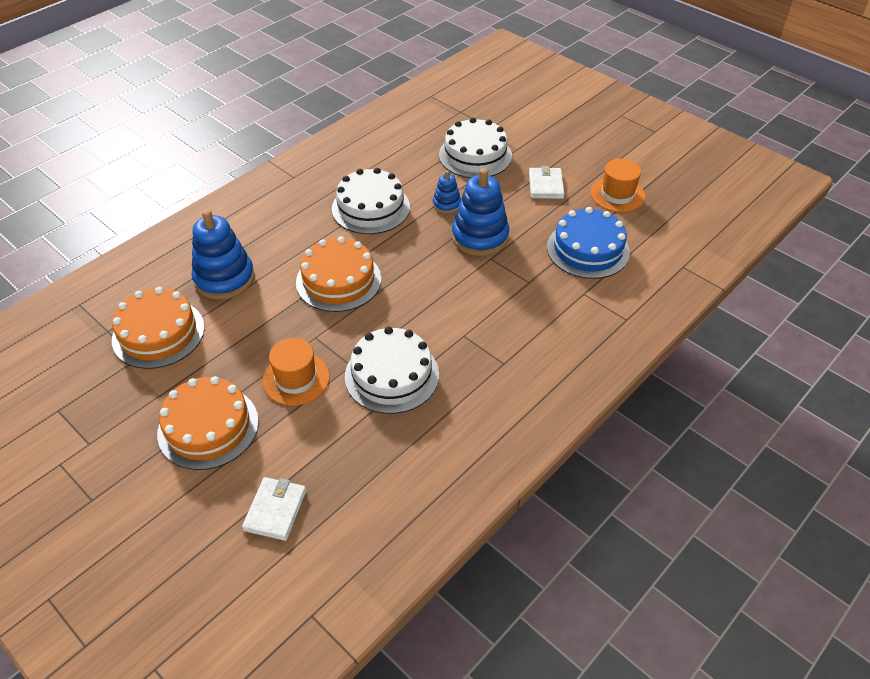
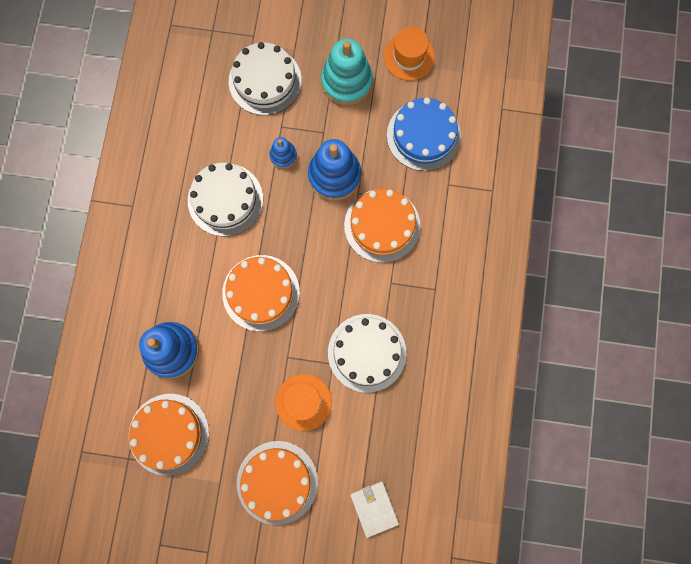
camera: 35 degrees left, 30 degrees up
white wallet [529,166,565,199] -> turquoise stacking toy [321,39,373,105]
none -> orange cake [344,189,420,263]

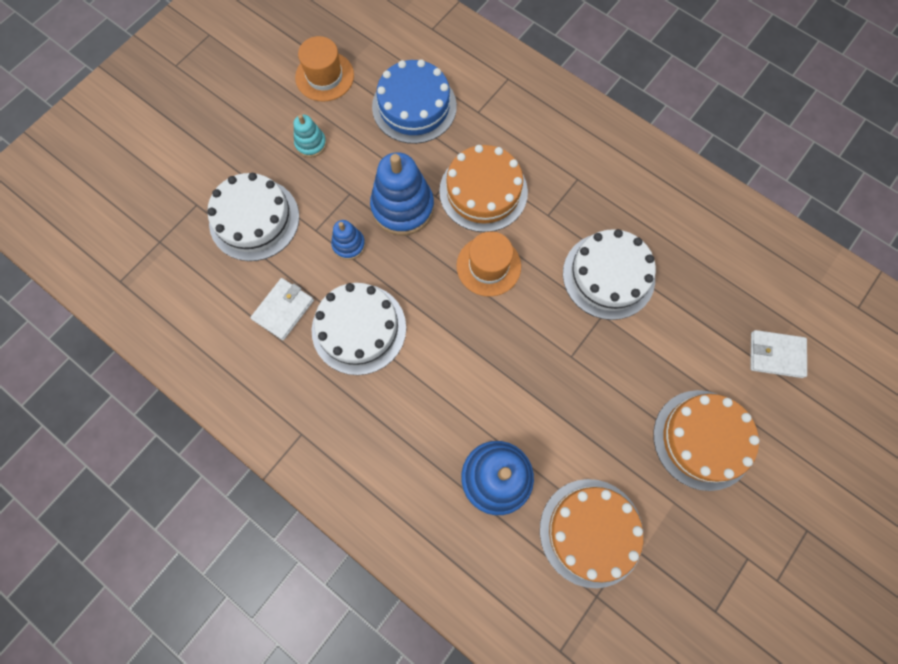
camera: 60 degrees left, 5 degrees down
orange cake [222,255,300,331] -> none
orange hat [276,374,332,431] -> orange hat moved to [456,231,521,297]
turquoise stacking toy [321,39,373,105] -> turquoise stacking toy [294,115,327,158], size x0.52
none -> white wallet [250,278,314,340]

